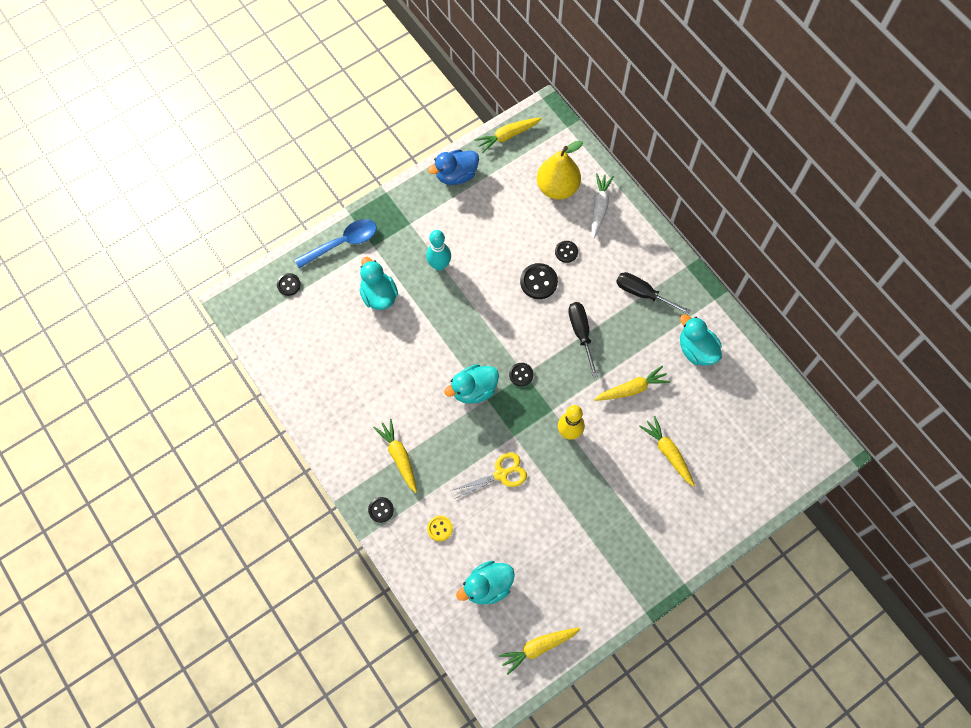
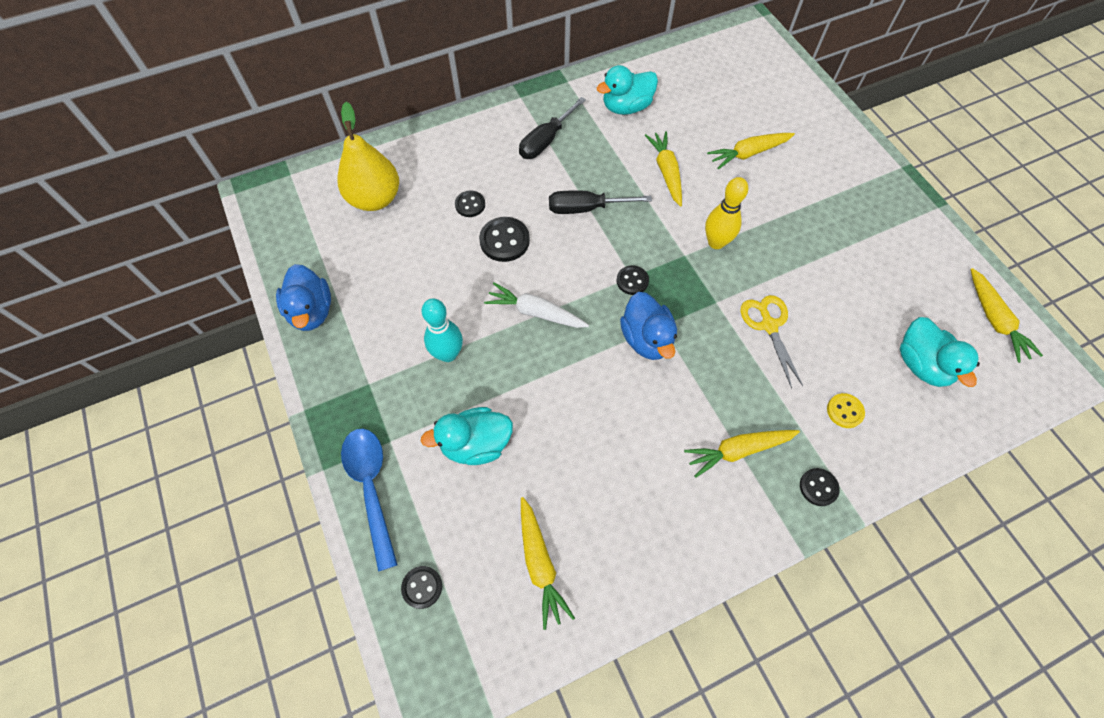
camera: 80 degrees left, 5 degrees down
turquoise duck [444,364,499,404] -> blue duck [620,292,677,360]
yellow carrot [475,118,542,153] -> yellow carrot moved to [521,497,575,630]
white carrot [591,173,614,239] -> white carrot moved to [484,282,589,328]

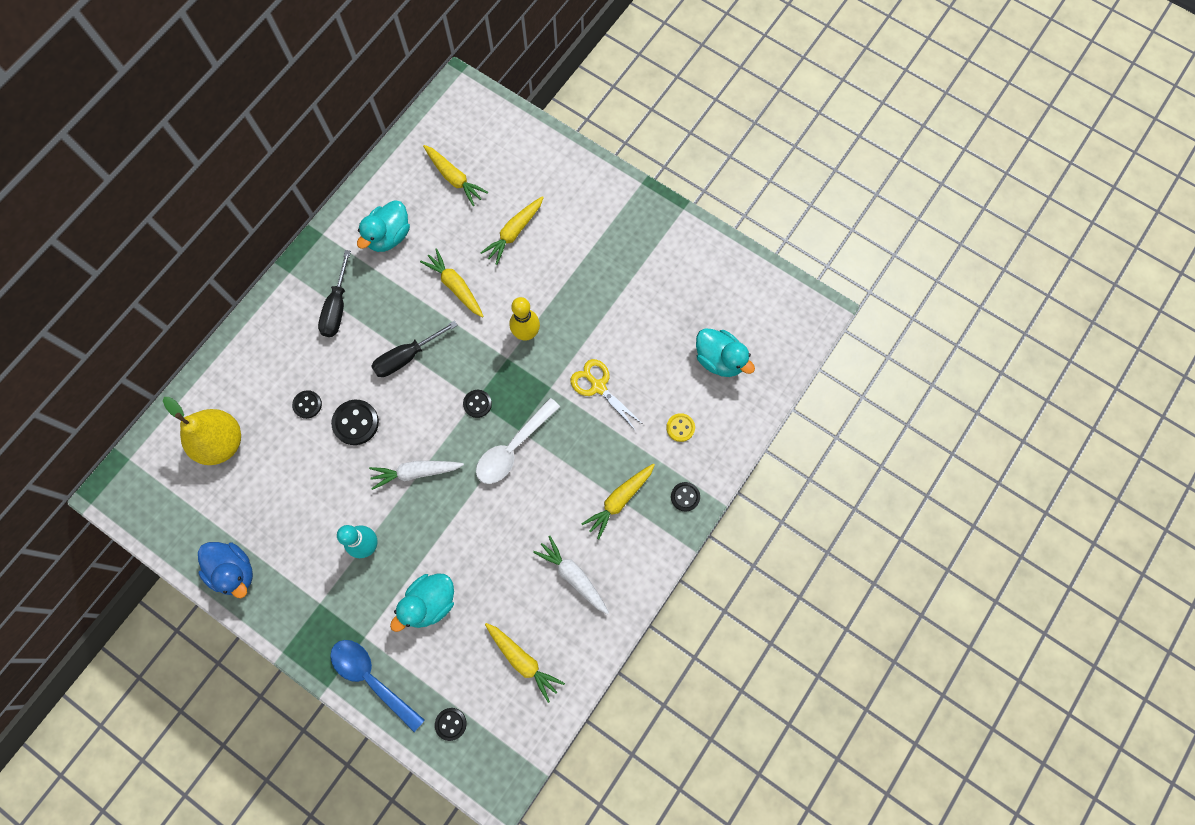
camera: 30 degrees left, 10 degrees up
blue duck [620,292,677,360] -> white spoon [476,398,560,484]
yellow carrot [971,268,1043,363] -> yellow carrot moved to [423,145,488,206]
none -> white carrot [533,535,609,614]

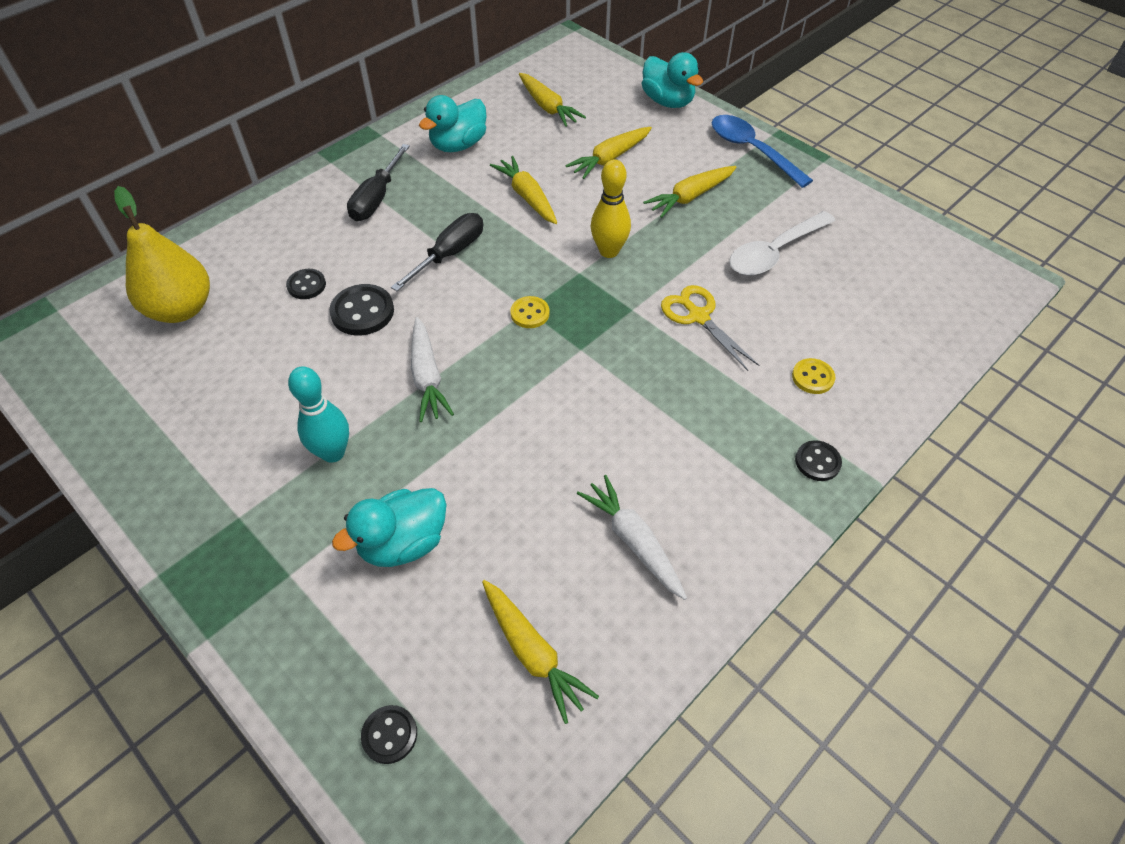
camera: 10 degrees right, 20 degrees down
blue duck [198,542,253,598] -> none
blue spoon [330,640,425,732] -> blue spoon moved to [712,115,813,188]
white carrot [369,461,464,490] -> white carrot turned 105 degrees counterclockwise [411,317,454,422]
black screwdriver [371,321,458,377] -> black screwdriver turned 150 degrees clockwise [391,213,483,291]
black button [463,390,492,418] -> yellow button [510,296,550,328]
white spoon [476,398,560,484] -> white spoon moved to [729,211,836,275]
yellow carrot [581,463,655,540] -> yellow carrot moved to [643,166,737,218]
turquoise duck [696,328,755,377] -> turquoise duck moved to [642,52,703,108]

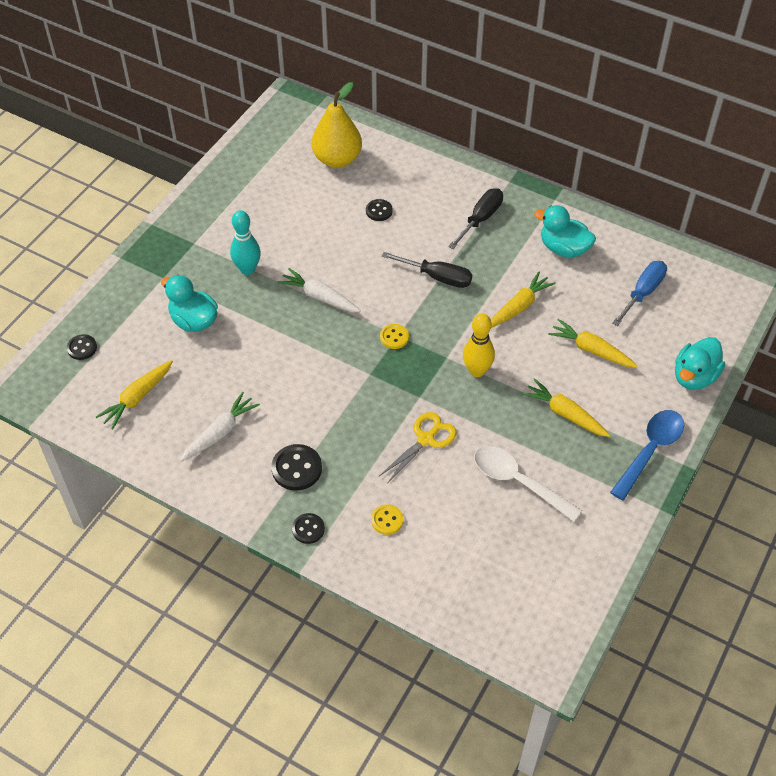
camera: 75 degrees right, 0 degrees up
black button [329,284,394,336] -> black button moved to [271,444,322,491]
black screwdriver [347,144,410,221] -> black screwdriver turned 120 degrees clockwise [448,188,503,249]
white carrot [411,317,454,422] -> white carrot turned 60 degrees clockwise [277,268,360,312]
yellow carrot [519,73,586,127] -> blue screwdriver [612,261,667,326]

